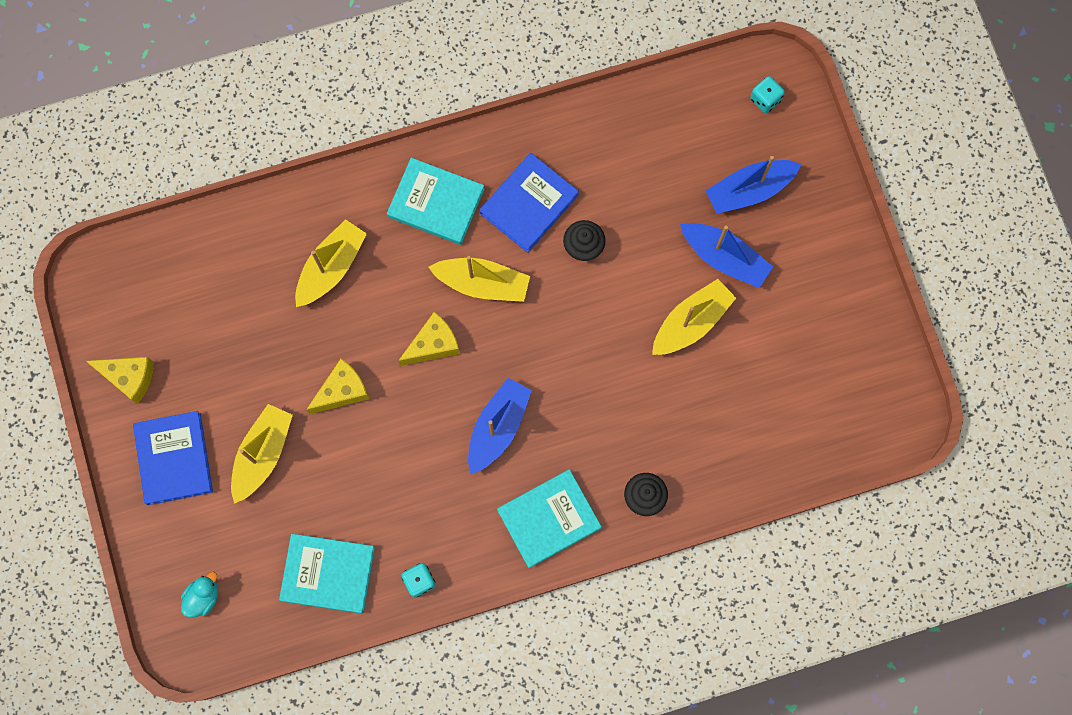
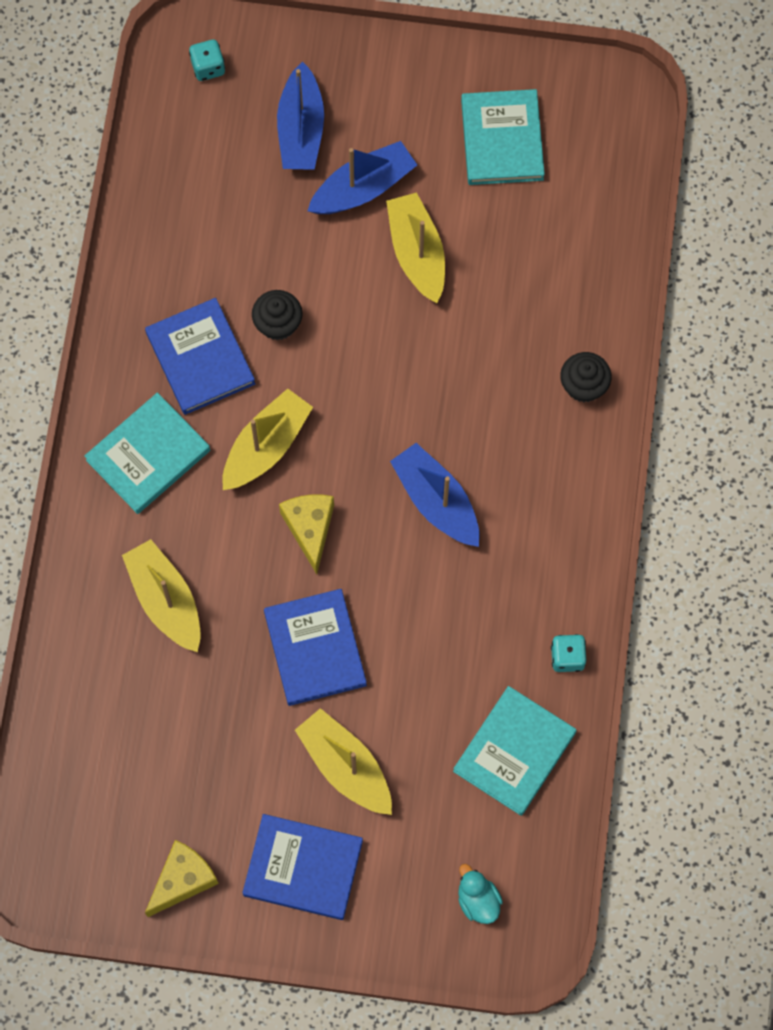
camera: 65 degrees left, 5 degrees down
yellow cheese [306,359,369,414] -> blue book [264,589,367,706]
turquoise book [497,469,602,568] -> turquoise book moved to [461,89,545,185]

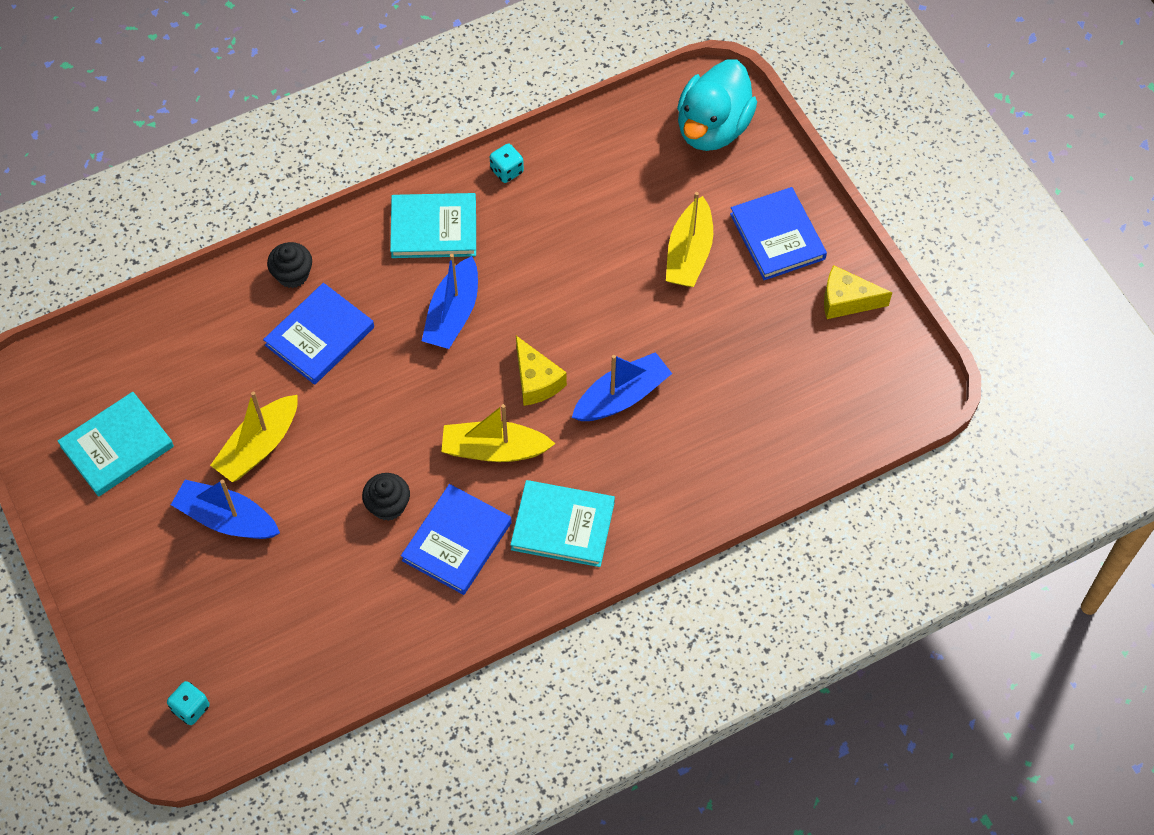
camera: 125 degrees left, 10 degrees down
yellow boat [122,539,201,652] -> none
blue book [264,589,367,706] -> blue book moved to [263,283,374,385]
blue boat [277,62,324,170] -> blue boat moved to [572,352,672,421]
yellow cheese [279,495,334,574] -> yellow cheese turned 75 degrees counterclockwise [516,336,567,406]
turquoise book [453,686,577,816] -> turquoise book moved to [390,193,476,258]
turquoise duck [458,864,503,924] -> turquoise duck [677,59,757,151], size x2.28

